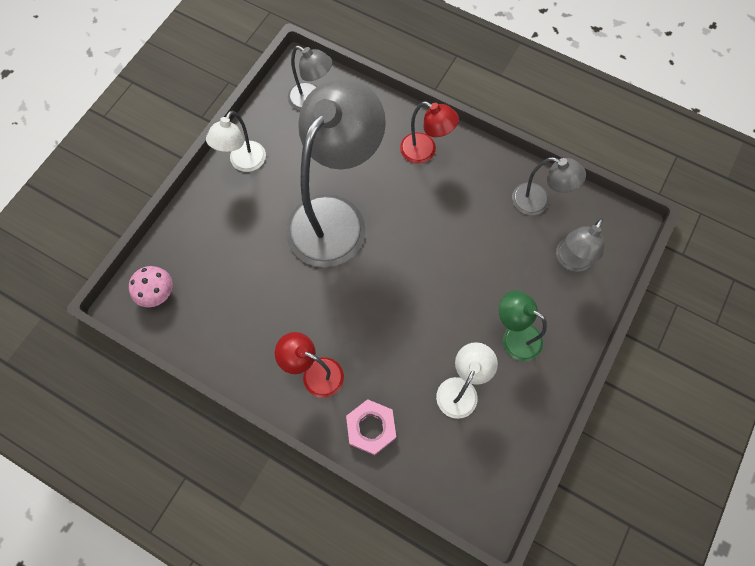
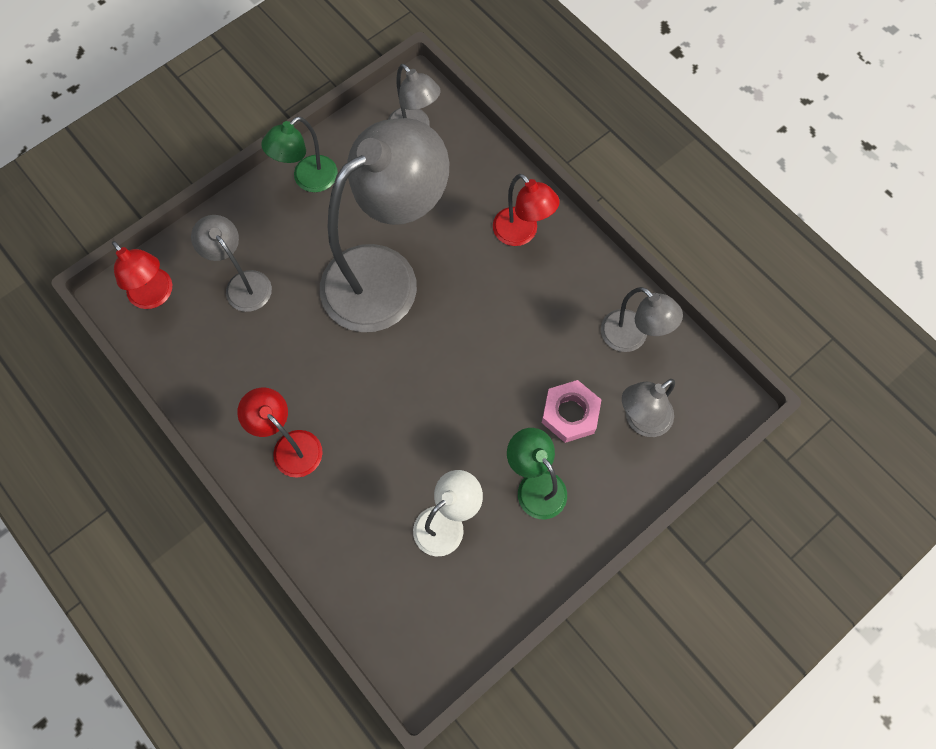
camera: 20 degrees right, 0 degrees up
pink mushroom [129,266,173,307] -> red lamp [112,241,172,309]
white lamp [206,111,266,172] -> green lamp [261,117,338,192]
pink nut [346,399,396,455] -> pink nut moved to [542,380,601,443]
none -> grey lamp [191,215,272,312]

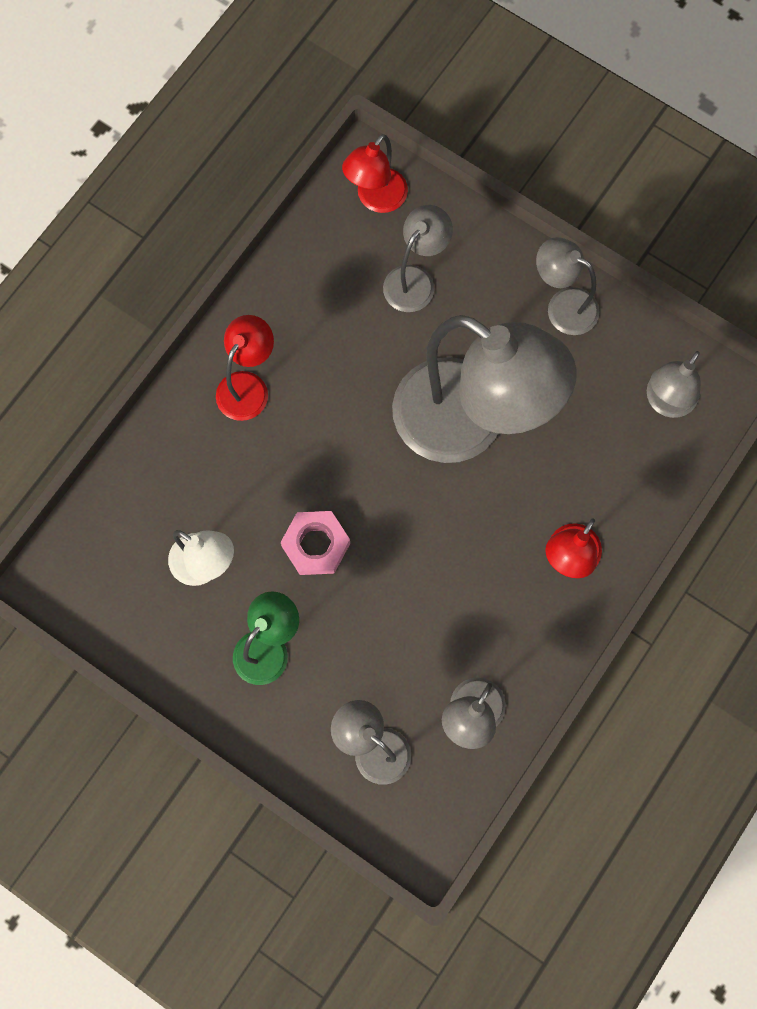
camera: 75 degrees right, 5 degrees up
green lamp [261,117,338,192] -> grey lamp [536,237,599,335]
pink nut [542,380,601,443] -> pink nut moved to [281,511,350,575]

